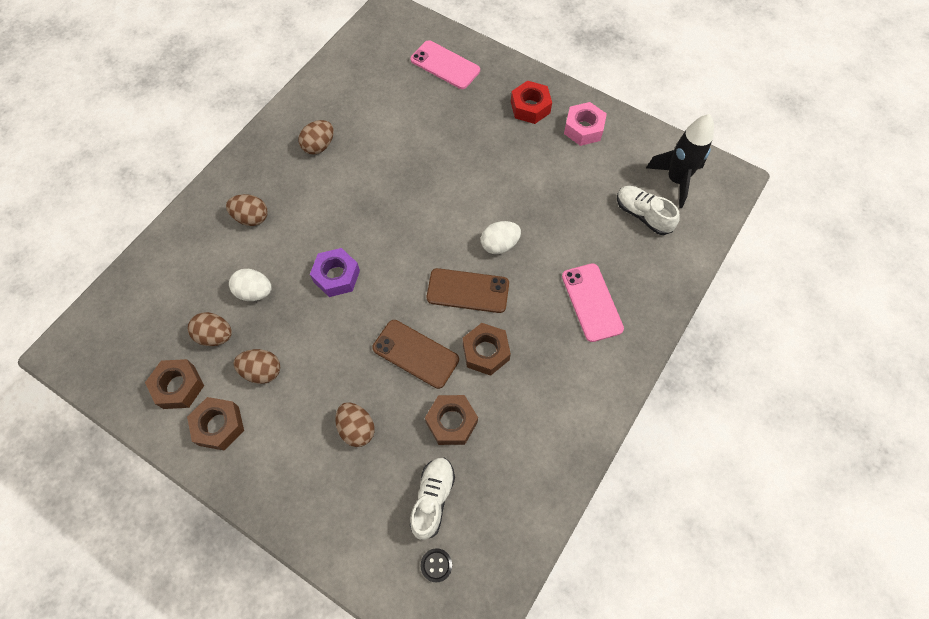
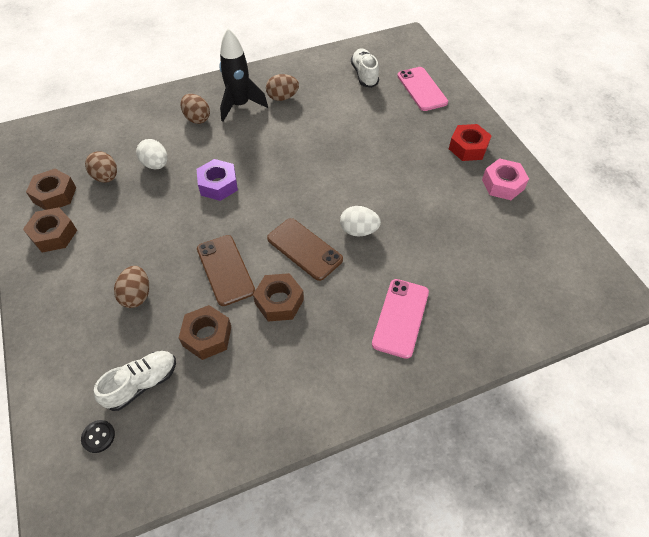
camera: 35 degrees right, 10 degrees down
brown egg [234,349,280,384] -> none
white shoe [617,186,679,235] -> white shoe moved to [351,49,379,88]
black rocket [646,114,714,208] -> black rocket moved to [219,28,268,121]

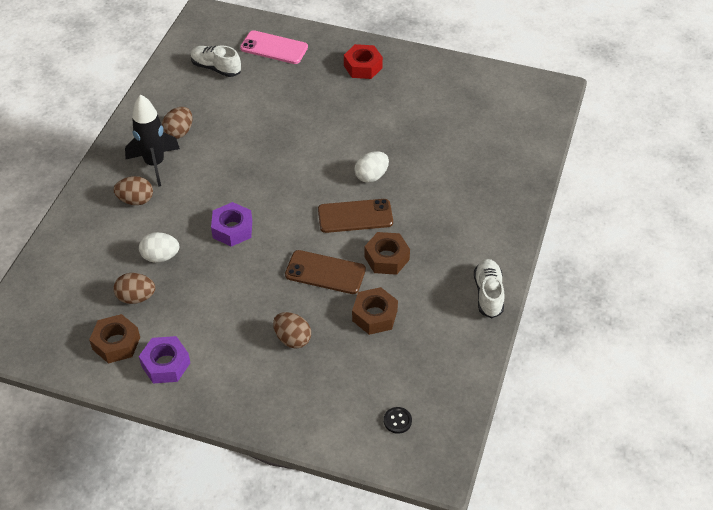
camera: 50 degrees left, 5 degrees down
brown nut [23,207,77,253] -> purple nut [139,336,190,384]
white shoe [94,351,176,411] -> white shoe moved to [474,259,504,318]
pink phone [372,279,429,359] -> none
pink nut [482,158,529,200] -> none

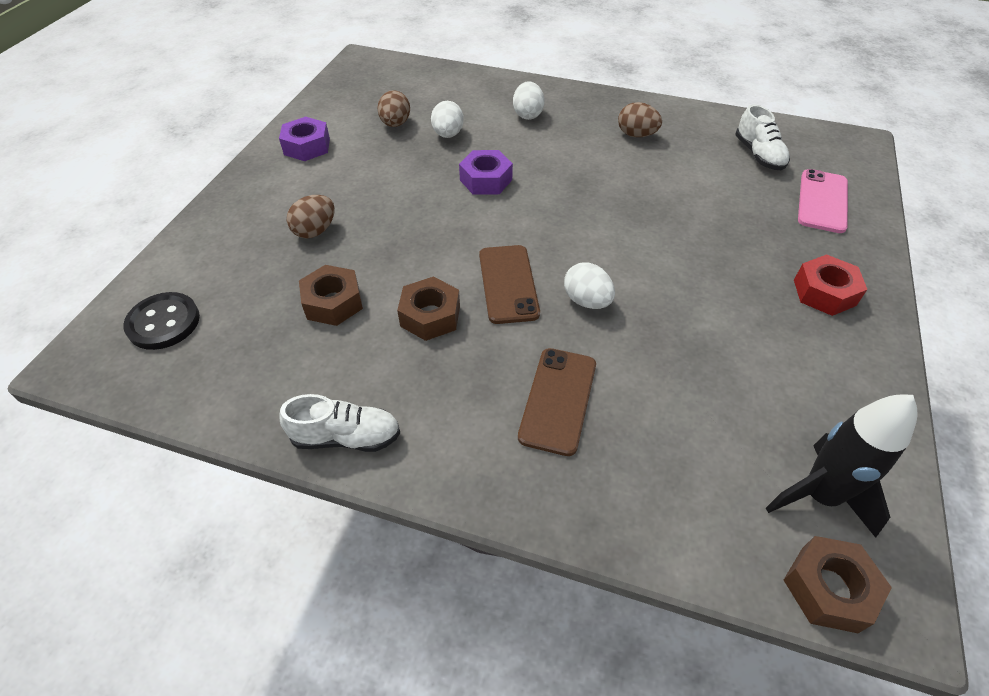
camera: 90 degrees right, 0 degrees up
brown nut [89,314,140,363] -> brown nut moved to [784,536,892,633]
brown egg [114,176,153,205] -> white egg [513,81,545,120]
black rocket [125,94,180,187] -> black rocket moved to [766,395,918,538]
white shoe [190,45,241,77] -> white shoe turned 135 degrees clockwise [735,105,790,170]
brown phone [285,250,366,294] -> brown phone moved to [518,348,596,456]
black button [384,407,412,434] -> black button [123,292,200,350], size x1.89

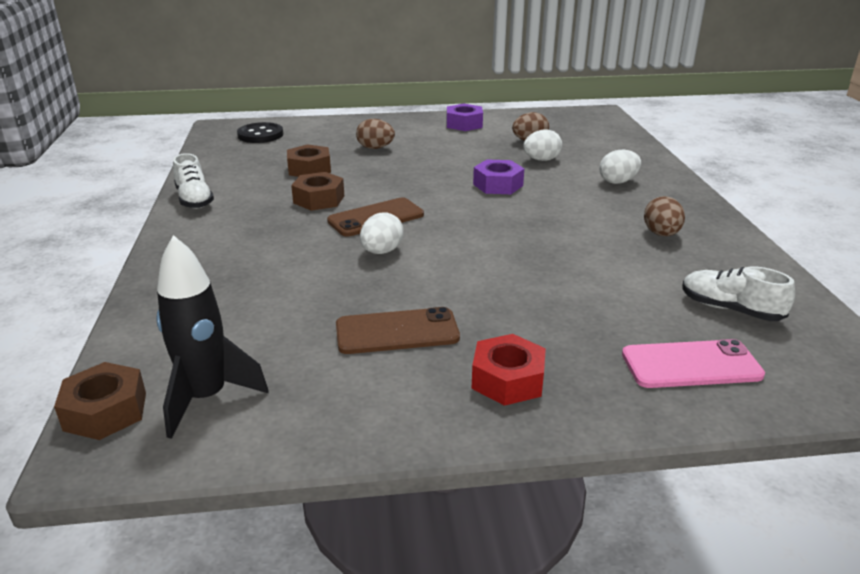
camera: 65 degrees right, 20 degrees down
brown phone [518,348,596,456] -> brown phone moved to [336,307,460,354]
white shoe [735,105,790,170] -> white shoe turned 75 degrees clockwise [682,266,795,321]

